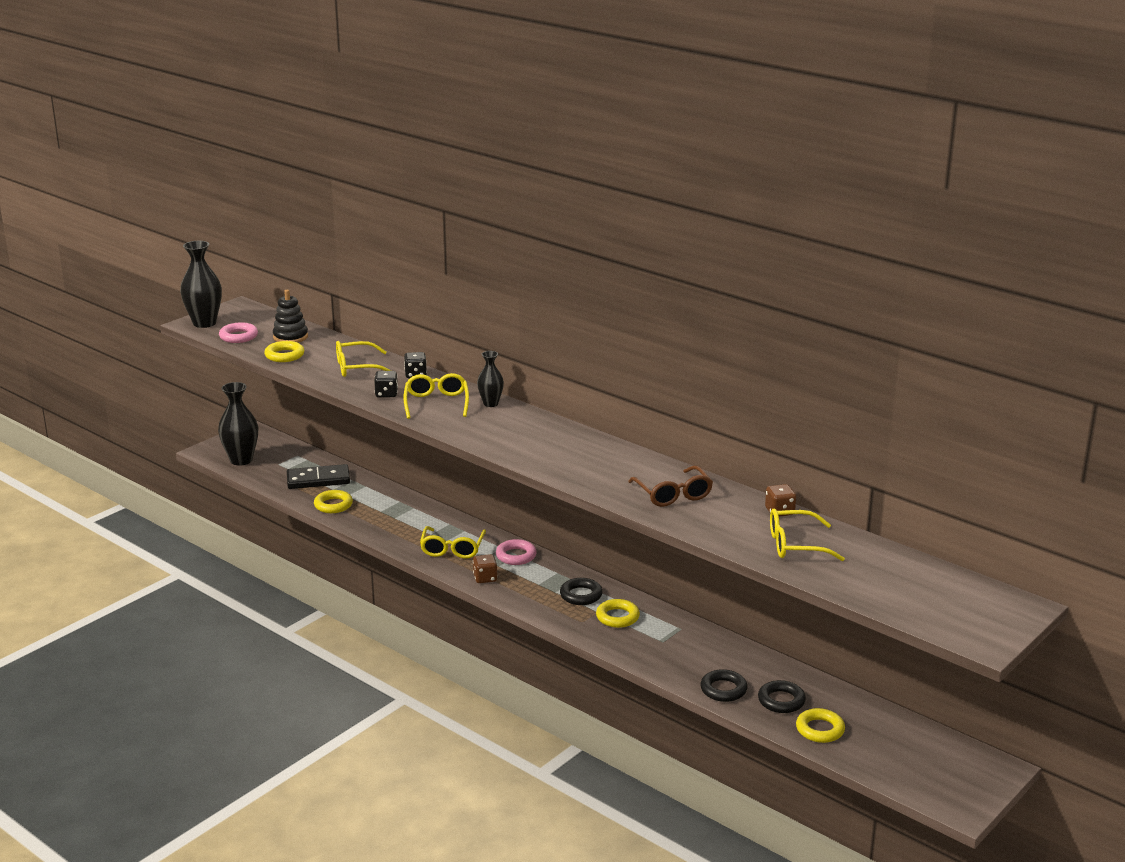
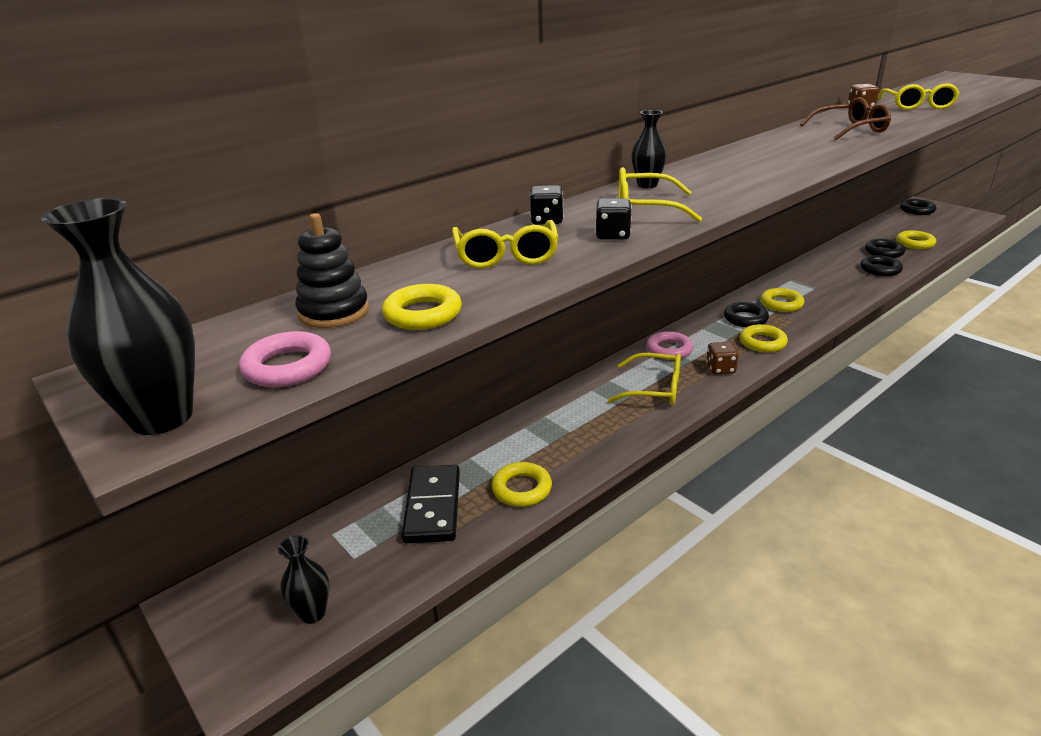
camera: 80 degrees left, 5 degrees up
black vase [218,382,258,466] -> black vase [278,535,329,624], size x0.59
none -> yellow ring [740,324,788,352]
none -> black ring [900,199,936,215]

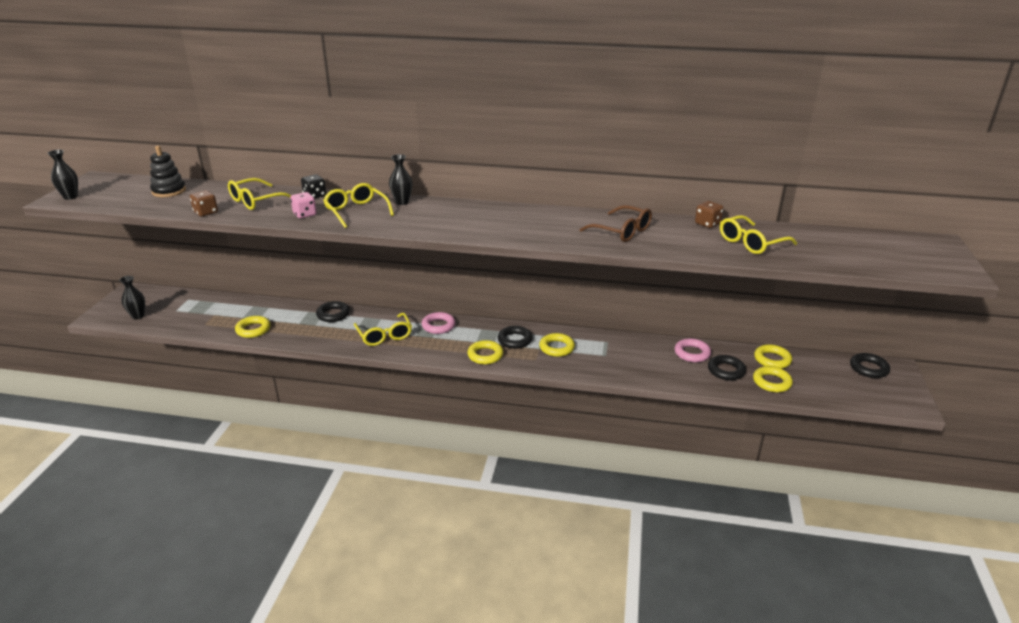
camera: 50 degrees right, 0 degrees up
black vase [41,198,195,435] -> black vase [47,150,78,200], size x0.59
pink ring [239,331,331,387] -> pink ring moved to [675,338,711,362]
yellow ring [382,284,462,330] -> yellow ring moved to [754,344,792,369]
black domino [402,465,460,544] -> none
black dice [595,198,631,240] -> pink dice [290,192,317,218]
brown dice [706,342,739,375] -> brown dice moved to [190,190,218,217]
black ring [861,255,903,276] -> black ring moved to [316,301,350,322]

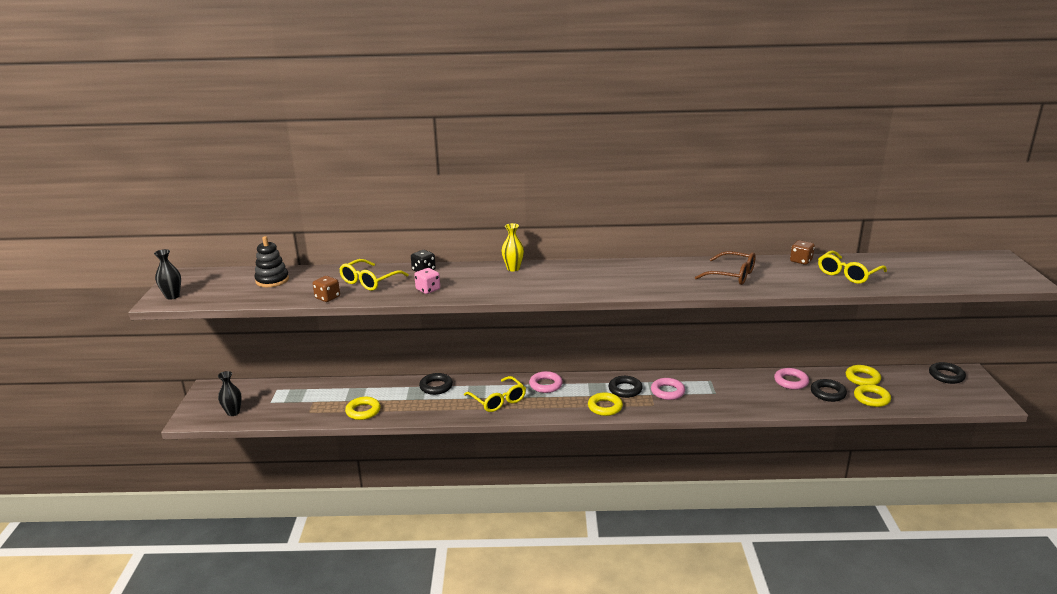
camera: 10 degrees left, 5 degrees down
yellow glasses [323,183,394,228] -> none
black vase [389,154,413,205] -> yellow vase [502,223,524,271]
yellow ring [539,333,575,357] -> pink ring [651,378,685,400]

